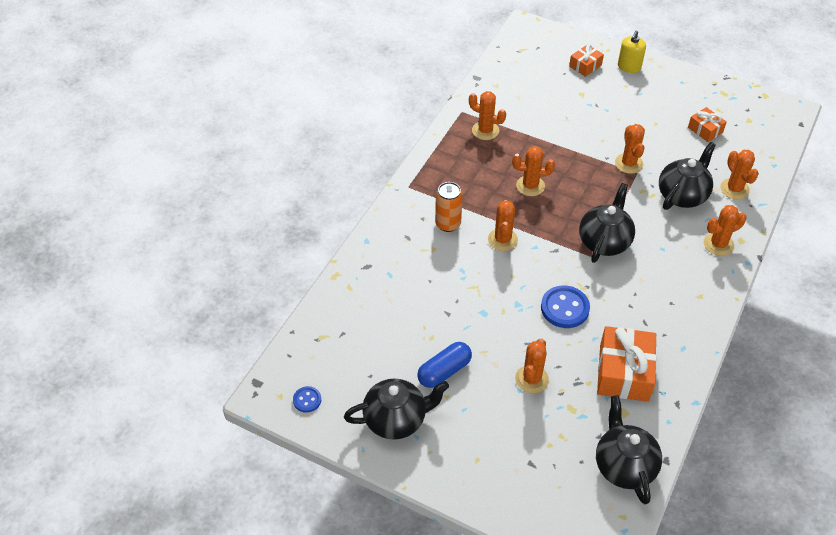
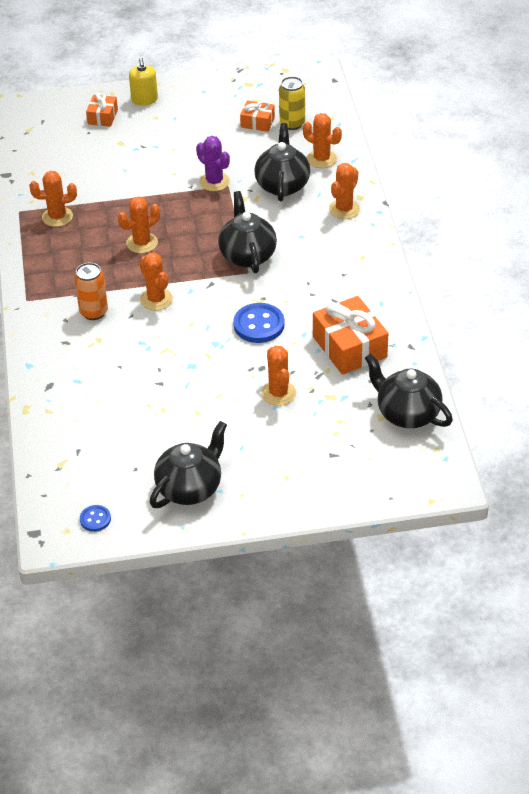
camera: 35 degrees left, 5 degrees down
blue capsule [417,342,472,388] -> none
orange cactus [615,124,645,174] -> purple cactus [196,136,230,191]
none -> yellow can [279,76,305,130]

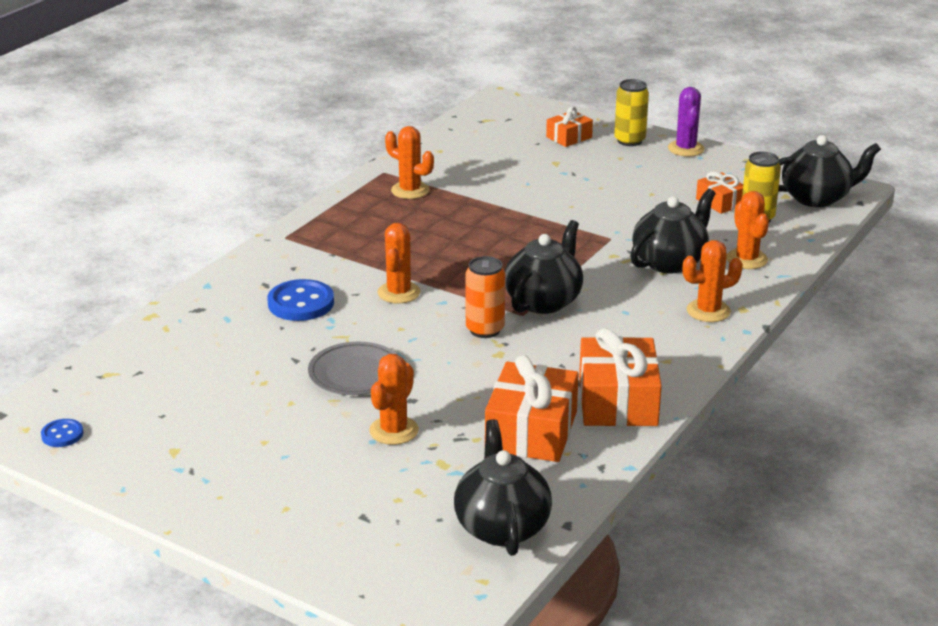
camera: 40 degrees right, 15 degrees down
orange can [74,263,108,320] -> orange can moved to [466,256,505,338]
orange cactus [118,196,160,253] -> none
yellow soap dispenser [129,57,158,106] -> yellow can [614,79,649,146]
black teapot [150,421,227,508] -> black teapot moved to [778,135,881,207]
purple cactus [196,136,230,191] -> purple cactus moved to [668,87,705,157]
blue button [233,303,284,343] -> blue button moved to [267,279,334,321]
none -> grey plate [308,342,398,395]
none -> orange gift [579,328,662,427]

